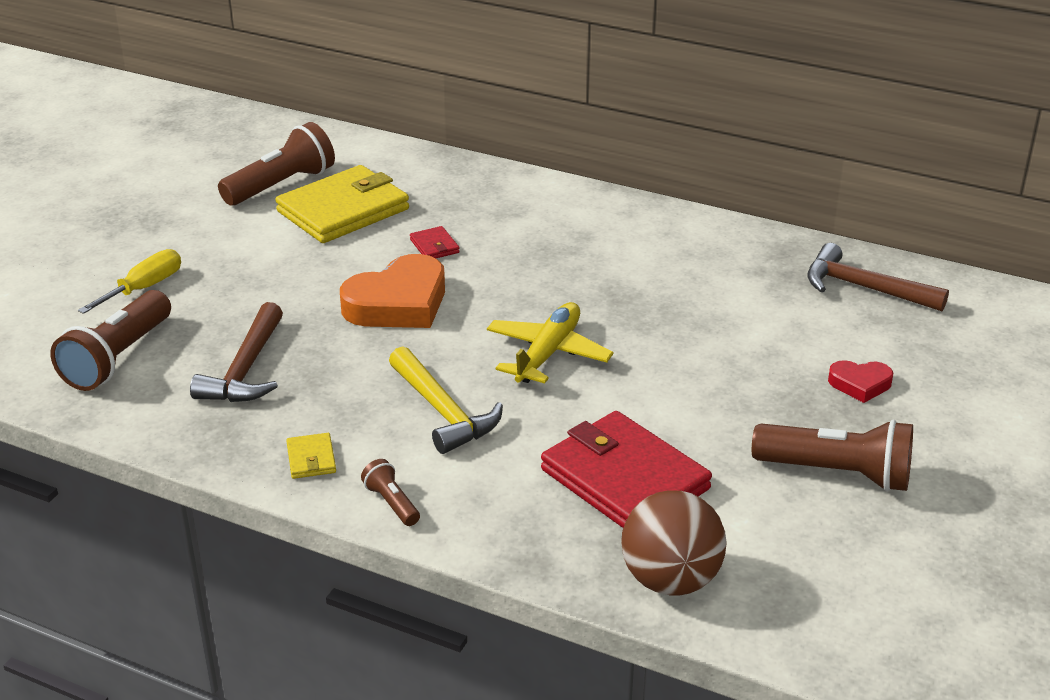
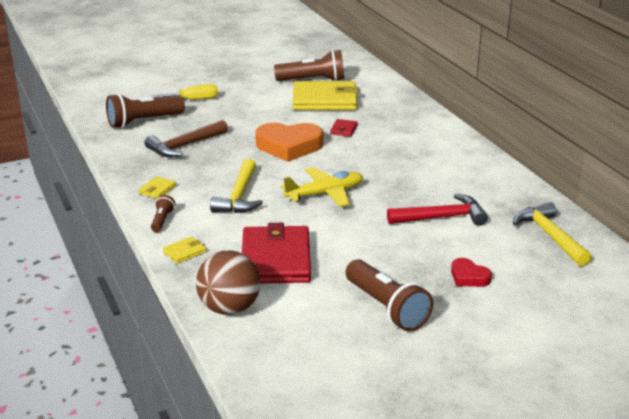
camera: 40 degrees right, 5 degrees down
brown hammer [807,243,949,311] -> yellow hammer [513,202,592,266]
none -> yellow wallet [163,237,206,264]
none -> red hammer [387,194,488,226]

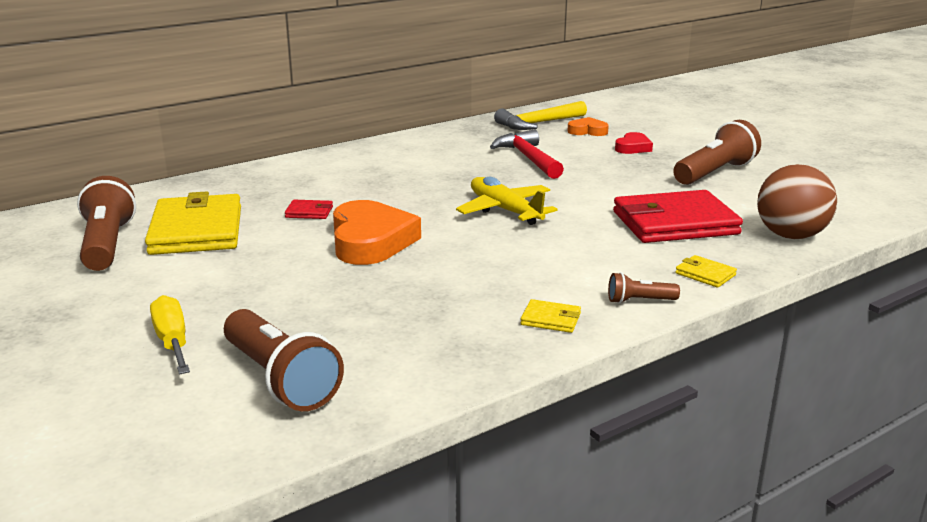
camera: 100 degrees left, 5 degrees down
brown hammer [144,120,228,157] -> none
yellow hammer [210,159,263,213] -> none
none -> orange heart [568,117,609,136]

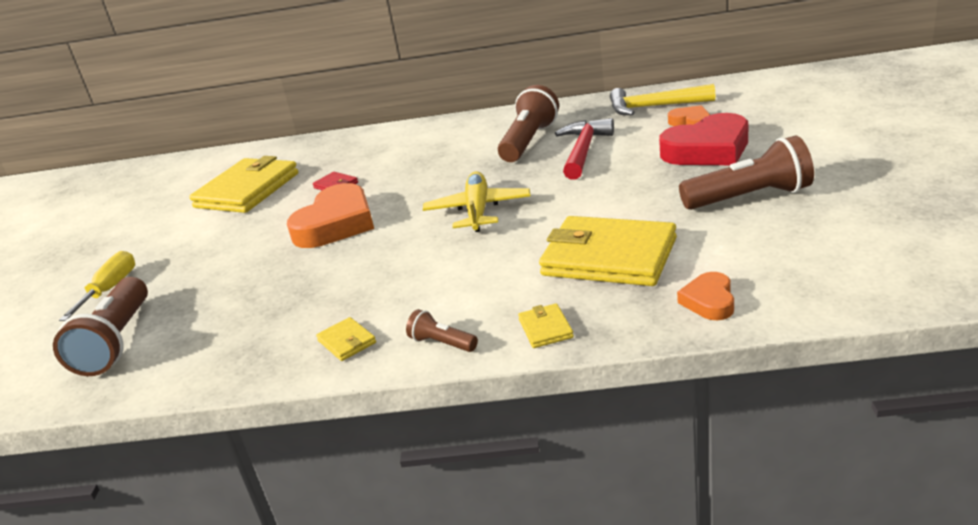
camera: 40 degrees right, 5 degrees up
brown flashlight [77,176,136,271] -> brown flashlight moved to [498,85,559,162]
red wallet [613,190,743,243] -> yellow wallet [539,216,677,286]
red heart [615,132,653,154] -> red heart [659,113,748,165], size x1.95
brown ball [757,164,837,239] -> orange heart [677,272,734,320]

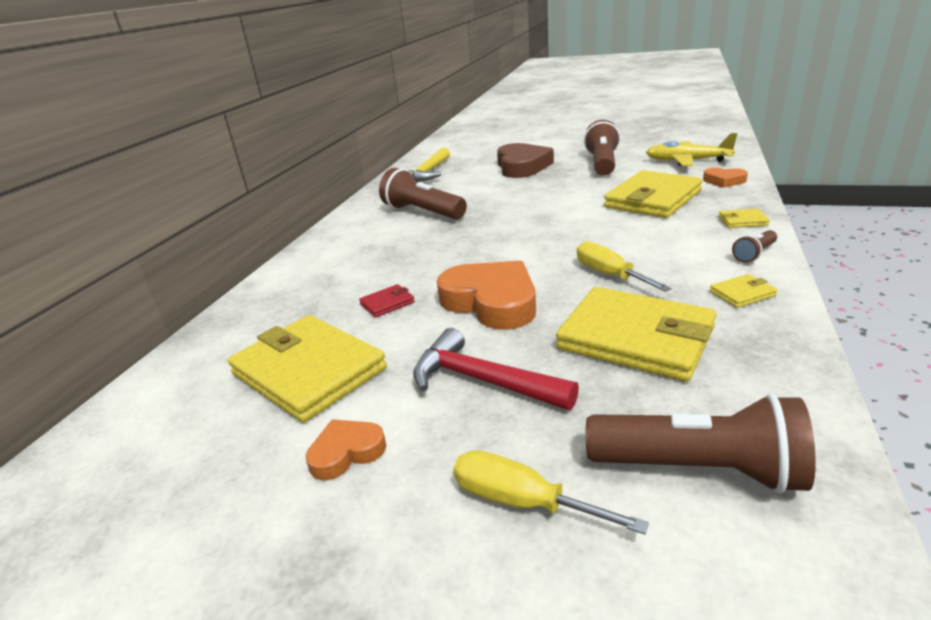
camera: 75 degrees left, 0 degrees up
yellow plane [423,172,530,232] -> yellow plane moved to [646,133,737,166]
red hammer [555,118,614,180] -> red hammer moved to [413,328,579,410]
red heart [659,113,748,165] -> brown heart [497,143,554,178]
orange heart [668,105,710,126] -> orange heart moved to [306,419,386,480]
none -> yellow wallet [556,287,716,382]
none -> yellow screwdriver [577,241,671,292]

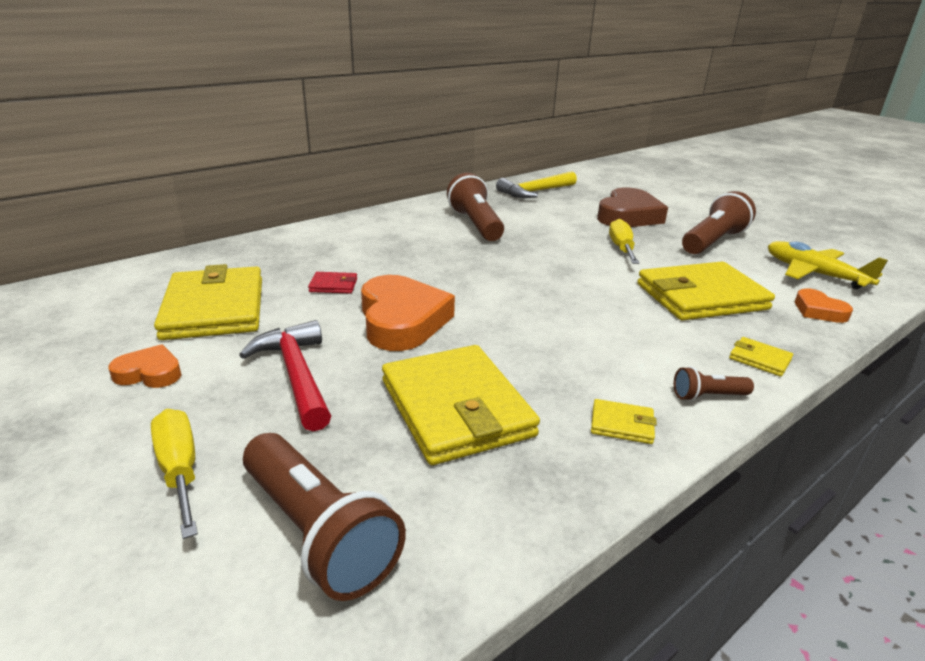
camera: 30 degrees right, 0 degrees up
yellow screwdriver [577,241,671,292] -> yellow screwdriver moved to [609,219,639,264]

